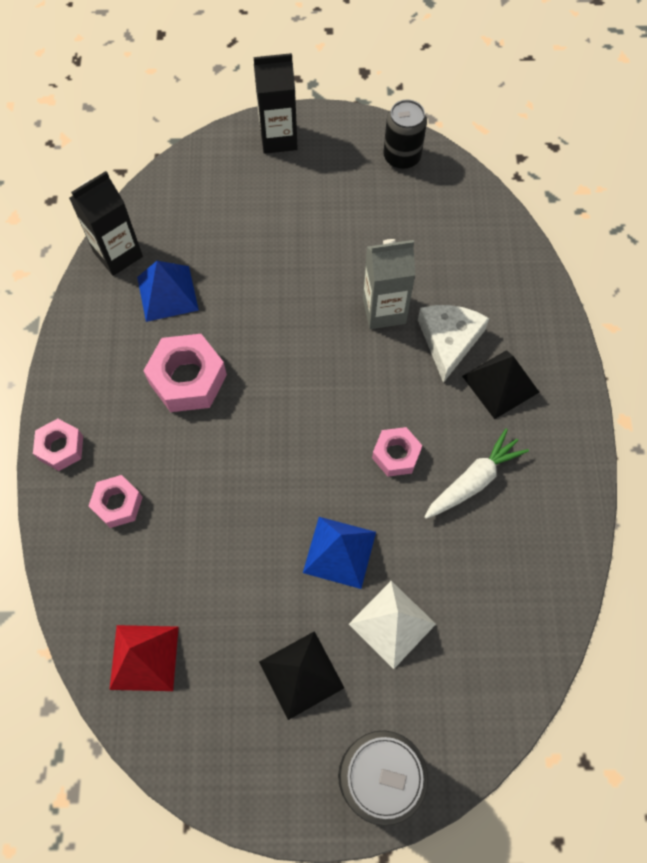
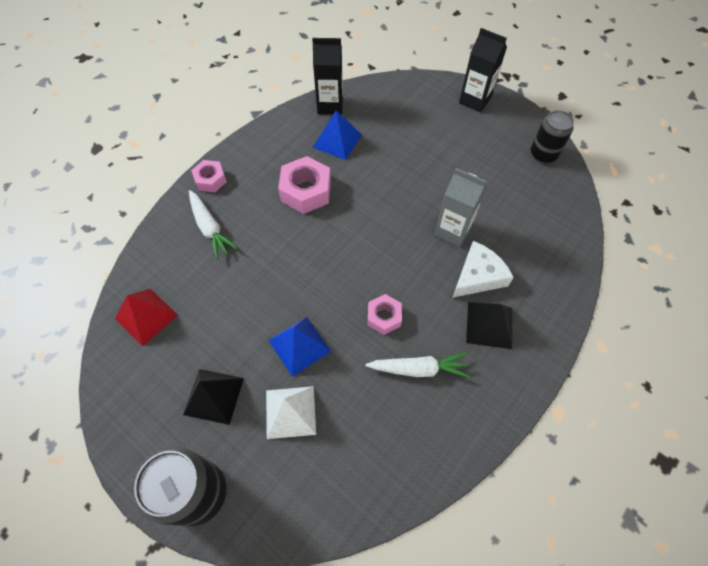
camera: 40 degrees right, 5 degrees down
pink nut [89,475,142,528] -> white carrot [189,190,238,259]

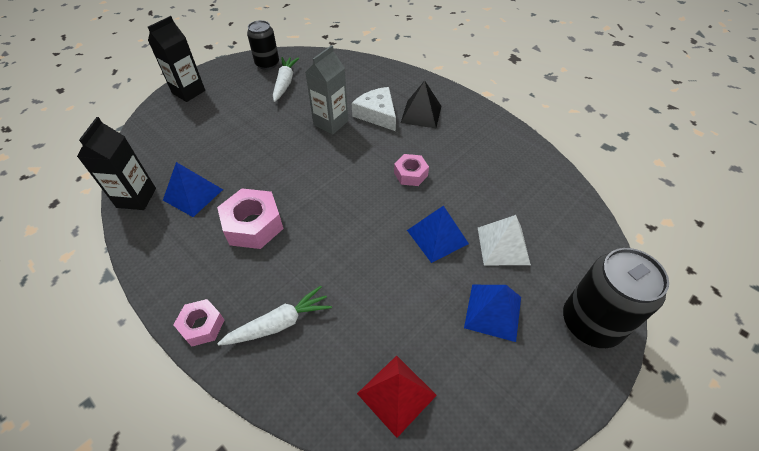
camera: 85 degrees left, 10 degrees down
black pyramid [183,369,244,425] -> blue pyramid [464,285,521,342]
white carrot [365,352,470,378] -> white carrot moved to [273,57,299,102]

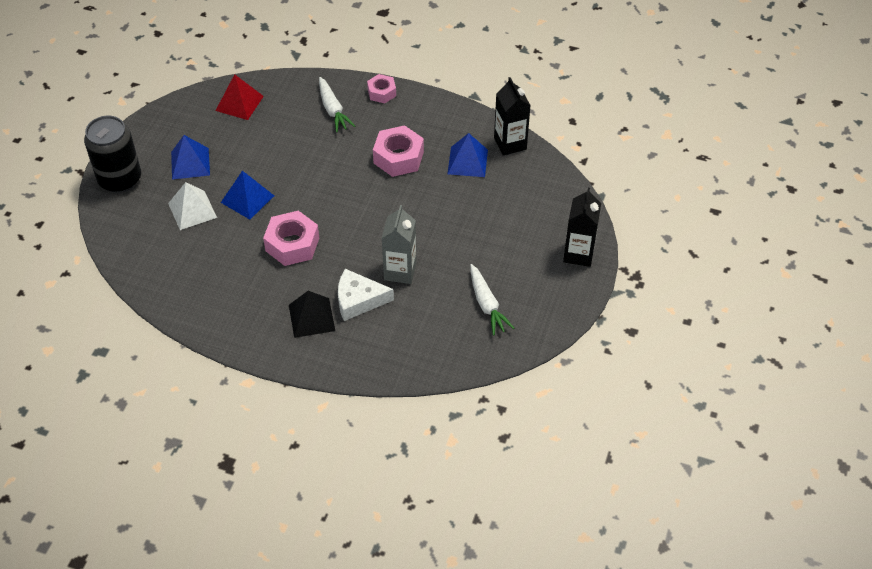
camera: 155 degrees right, 0 degrees up
white carrot [217,285,332,346] -> white carrot turned 60 degrees counterclockwise [319,77,355,132]
black can [247,20,279,70] -> none
white cheese [352,87,396,131] -> white cheese turned 150 degrees clockwise [338,269,394,321]
pink nut [394,154,429,186] -> pink nut [263,211,319,266], size x1.64

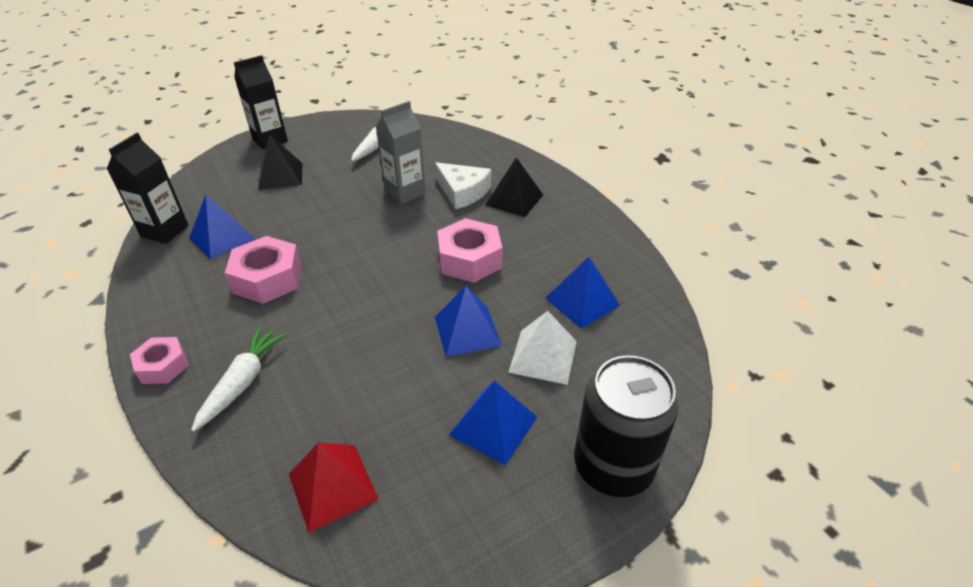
camera: 140 degrees left, 10 degrees down
none -> black pyramid [258,135,303,190]
none -> blue pyramid [545,257,620,329]

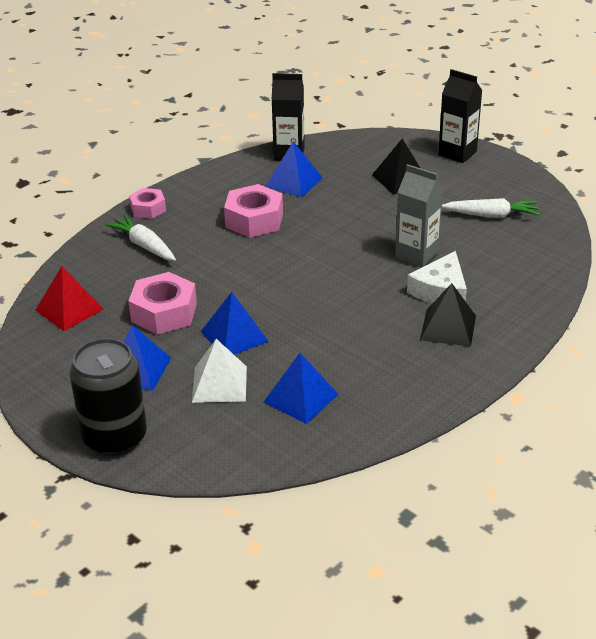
camera: 75 degrees right, 5 degrees down
white carrot [191,326,287,432] -> white carrot turned 135 degrees counterclockwise [105,215,176,261]
pink nut [437,218,503,283] -> pink nut moved to [128,272,197,335]

